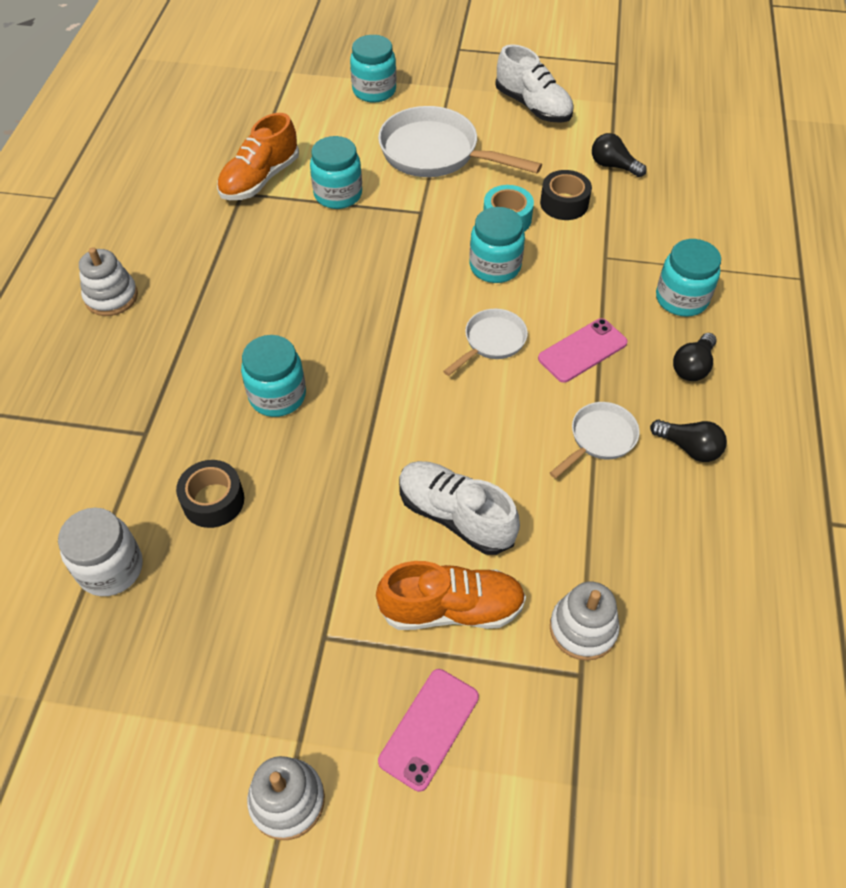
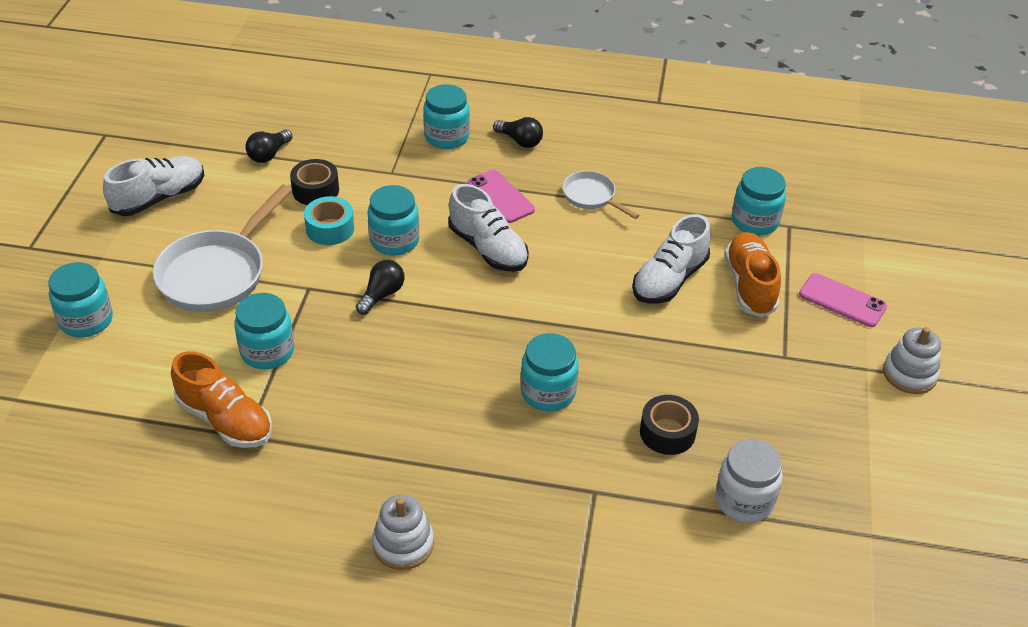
camera: 90 degrees left, 10 degrees down
white pan [443,309,528,376] -> white shoe [448,184,529,272]
white stacking toy [550,582,620,661] -> turquoise jar [732,167,786,235]
black light bulb [650,420,727,462] -> black light bulb moved to [356,260,404,315]

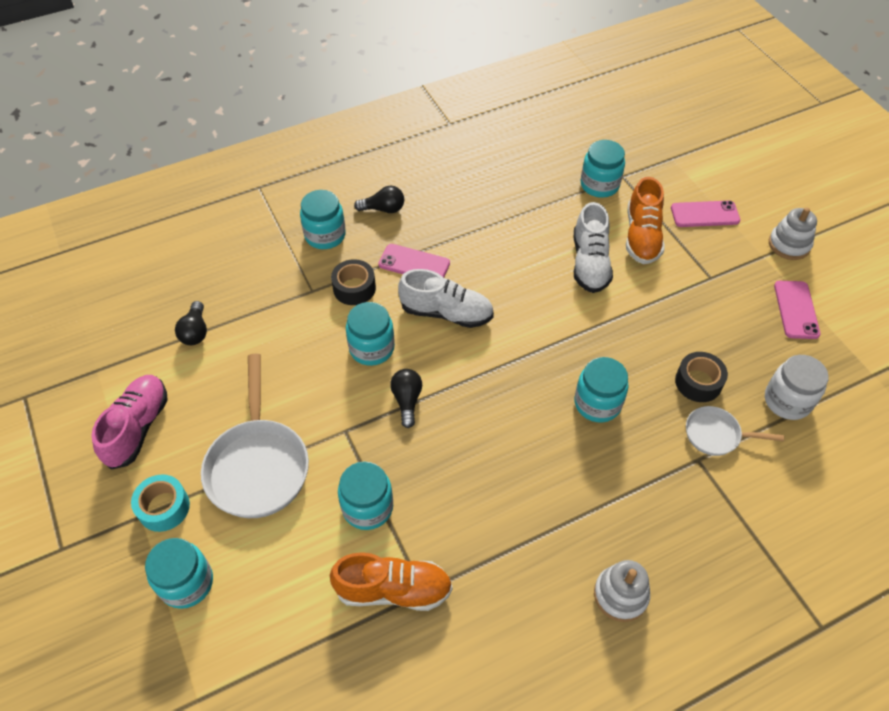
camera: 35 degrees left, 10 degrees up
white shoe [103,156,204,216] -> pink shoe [91,375,168,470]
black tape [290,159,339,205] -> black tape moved to [331,259,376,305]
turquoise tape [304,196,354,245] -> turquoise tape moved to [131,474,190,532]
white pan [562,171,639,219] -> white pan moved to [686,406,784,456]
orange shoe [724,232,781,317] -> orange shoe turned 135 degrees counterclockwise [626,177,664,264]
none -> pink phone [774,281,821,339]

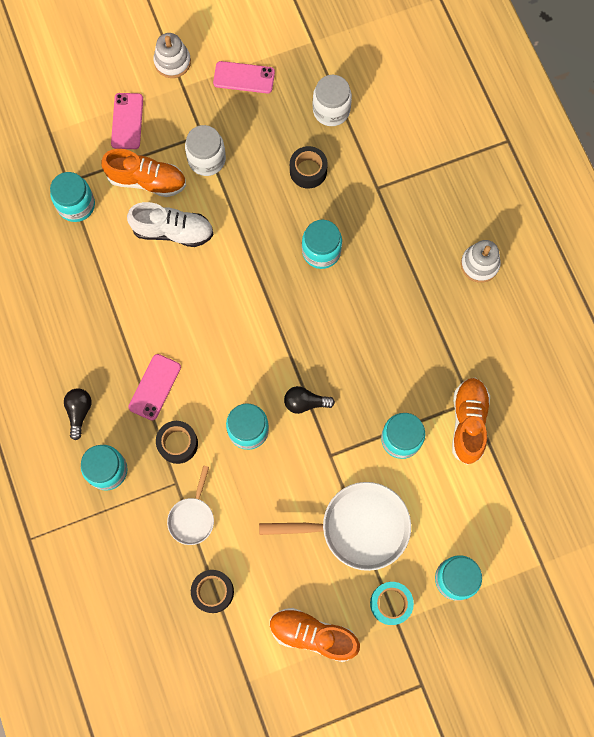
camera: 85 degrees left, 20 degrees up
pink shoe [91,375,168,470] -> orange shoe [270,608,360,662]
black light bulb [175,301,207,345] -> black tape [191,570,234,613]
white shoe [398,269,494,328] -> none
white pan [686,406,784,456] -> white pan moved to [167,465,214,545]
none -> white jar [185,125,226,176]

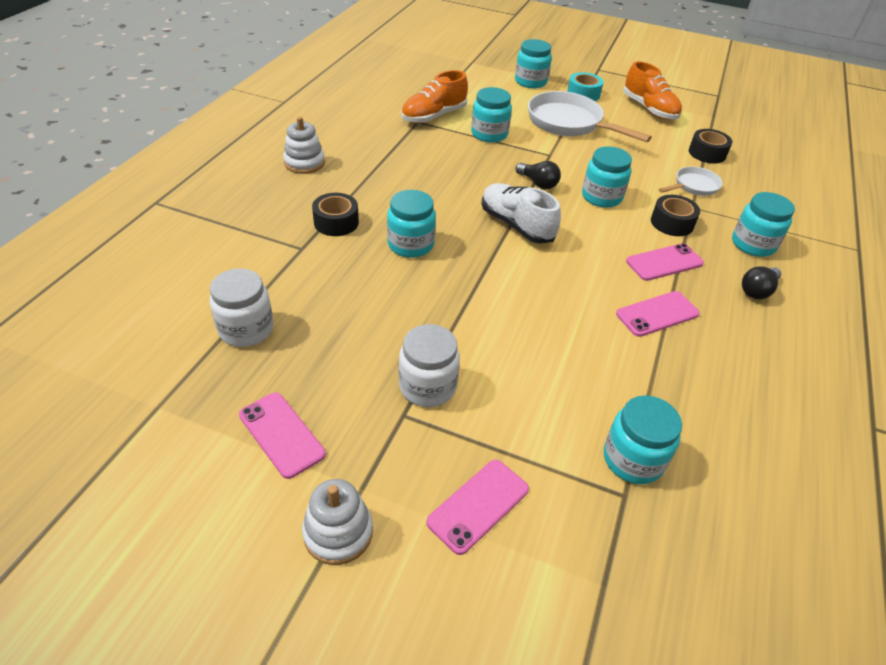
camera: 140 degrees left, 30 degrees down
orange shoe [102,149,186,197] -> none
white shoe [127,202,214,247] -> white shoe moved to [481,183,561,244]
black tape [290,146,328,189] -> black tape moved to [312,193,359,236]
none -> pink phone [616,291,700,337]

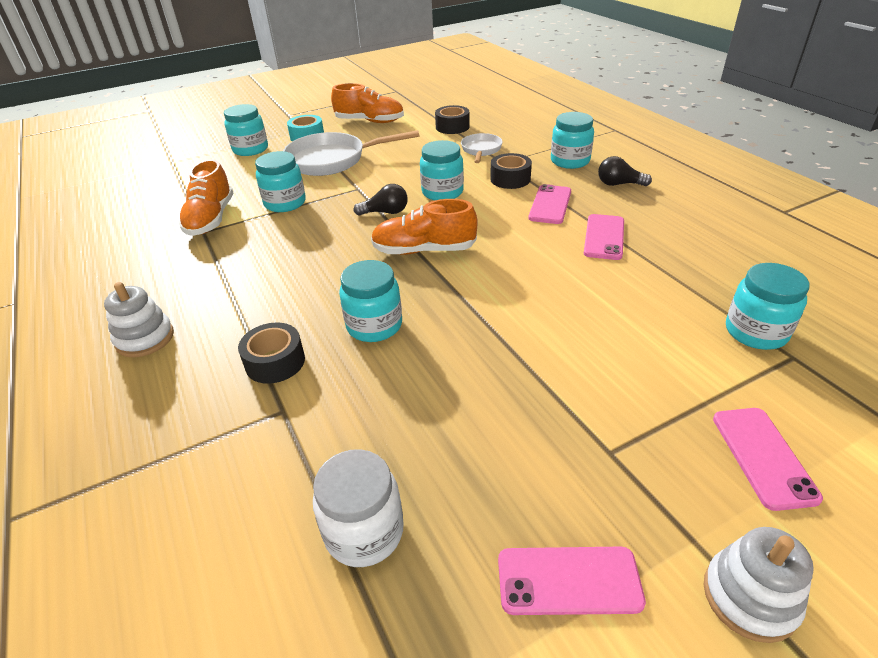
camera: 45 degrees left, 5 degrees down
white jar [399,324,460,407] -> none
white shoe [481,183,561,244] -> orange shoe [371,199,478,255]
black light bulb [742,267,781,299] -> black light bulb turned 105 degrees clockwise [598,156,652,186]

